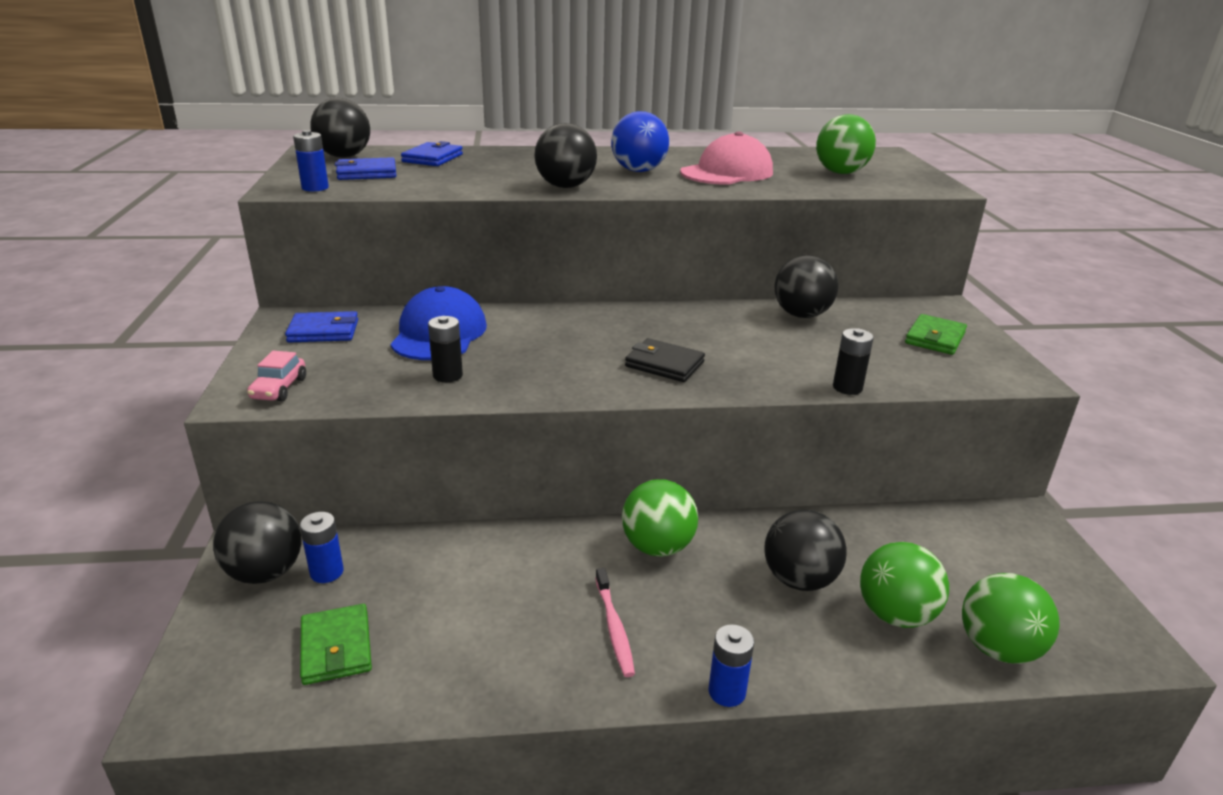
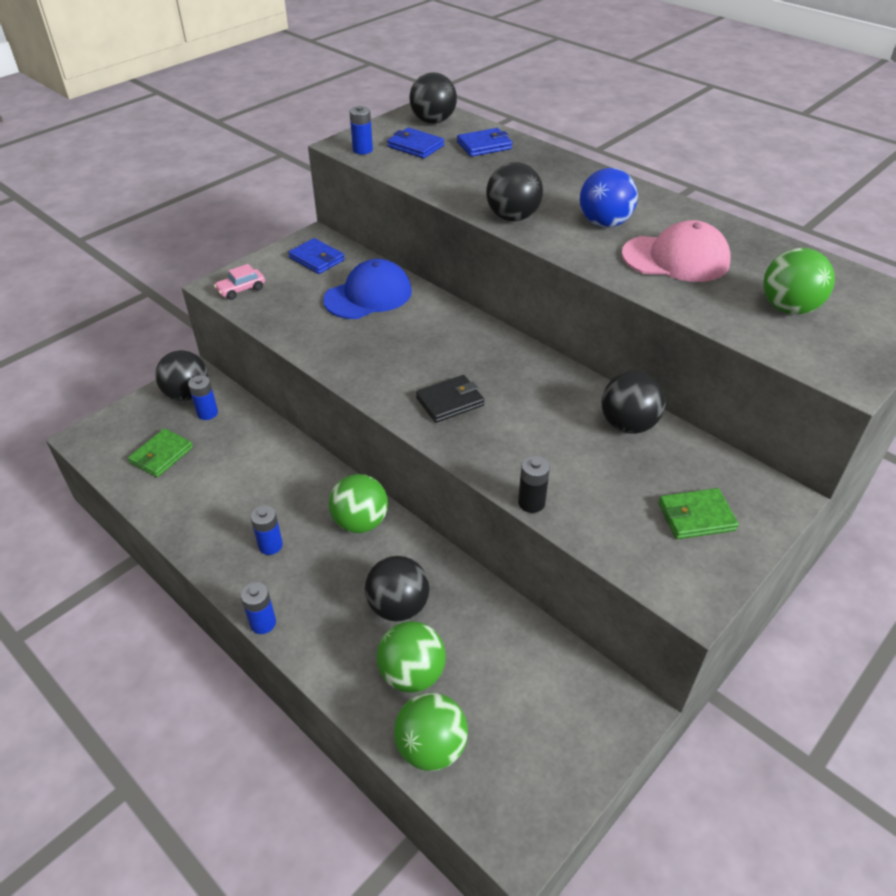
camera: 50 degrees right, 15 degrees up
black battery [428,316,463,382] -> none
pink toothbrush [595,568,635,677] -> blue battery [250,505,283,555]
black wallet [625,338,705,382] -> black wallet turned 75 degrees clockwise [416,375,484,423]

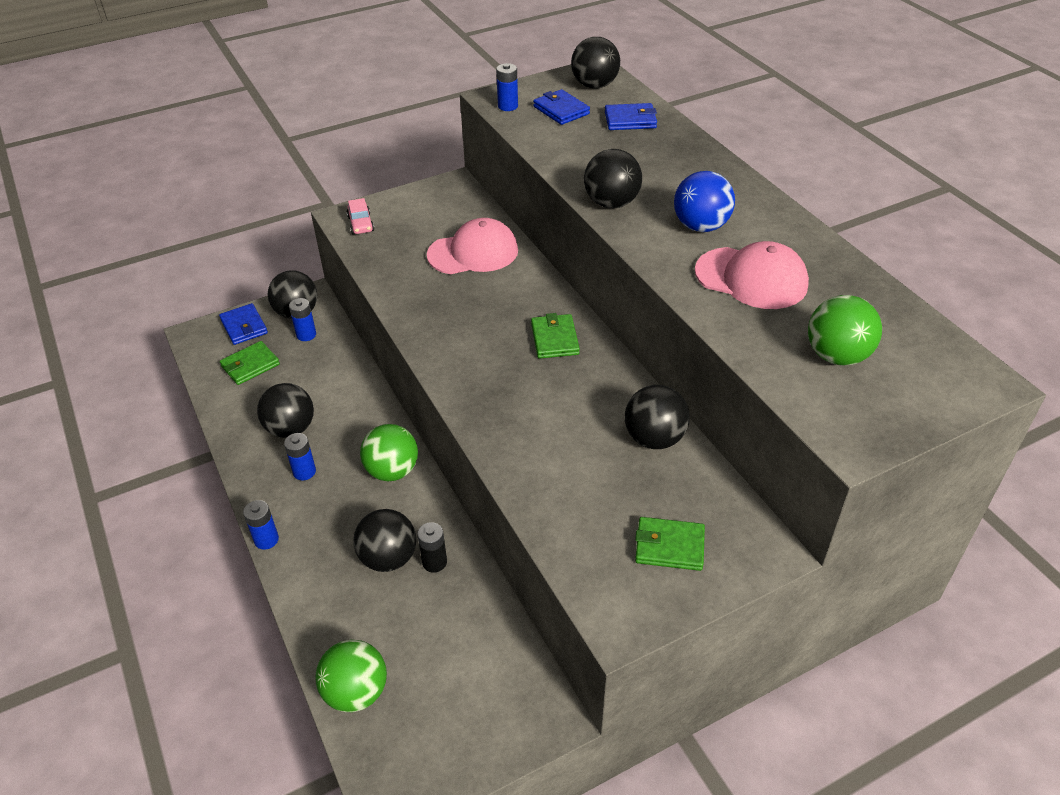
camera: 20 degrees right, 0 degrees up
pink car [214,264,265,300] -> pink car turned 90 degrees counterclockwise [347,198,374,235]
blue wallet [288,238,345,274] -> blue wallet moved to [219,303,268,345]
blue cap [323,259,412,319] -> pink cap [427,218,518,274]
green ball [377,621,446,693] -> none
black wallet [416,375,484,423] -> none
black battery [518,456,550,513] -> black battery moved to [417,522,447,573]
none -> black ball [257,383,314,438]
none -> green wallet [531,313,580,359]

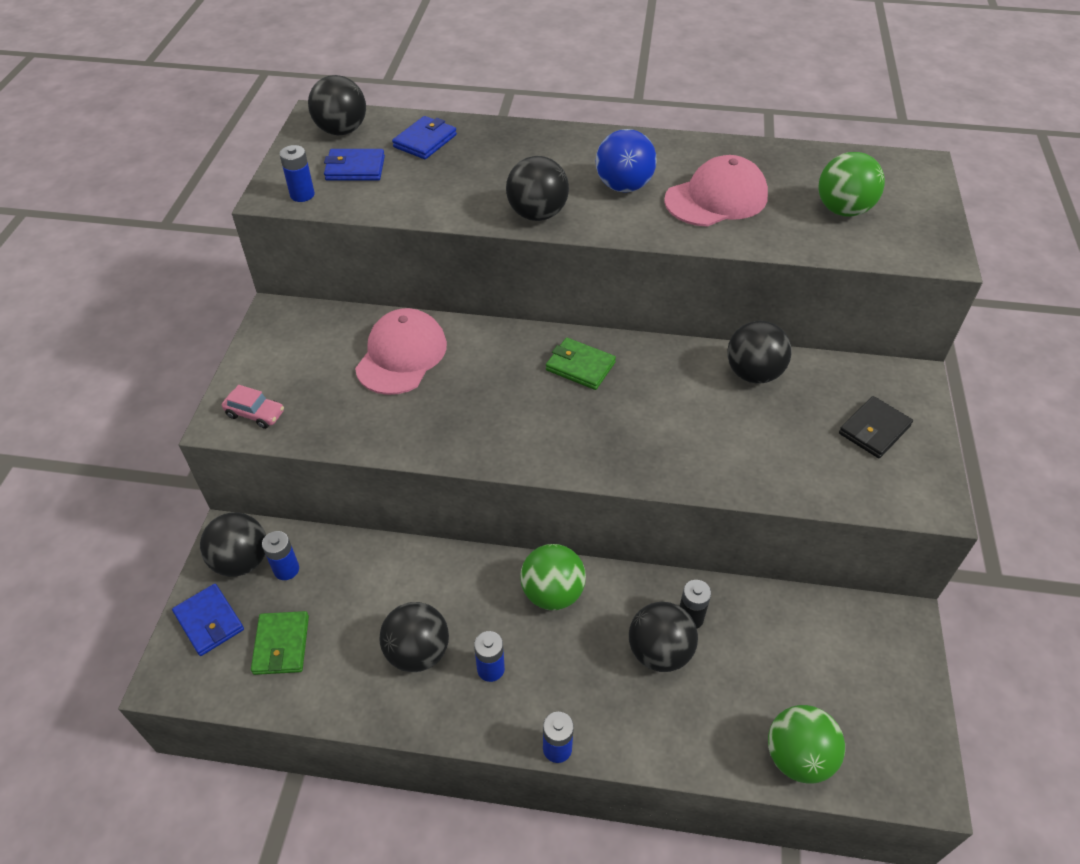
camera: 55 degrees left, 5 degrees up
blue wallet [219,303,268,345] -> blue wallet turned 45 degrees clockwise [172,584,244,656]
green wallet [635,517,705,571] -> black wallet [839,396,913,458]

